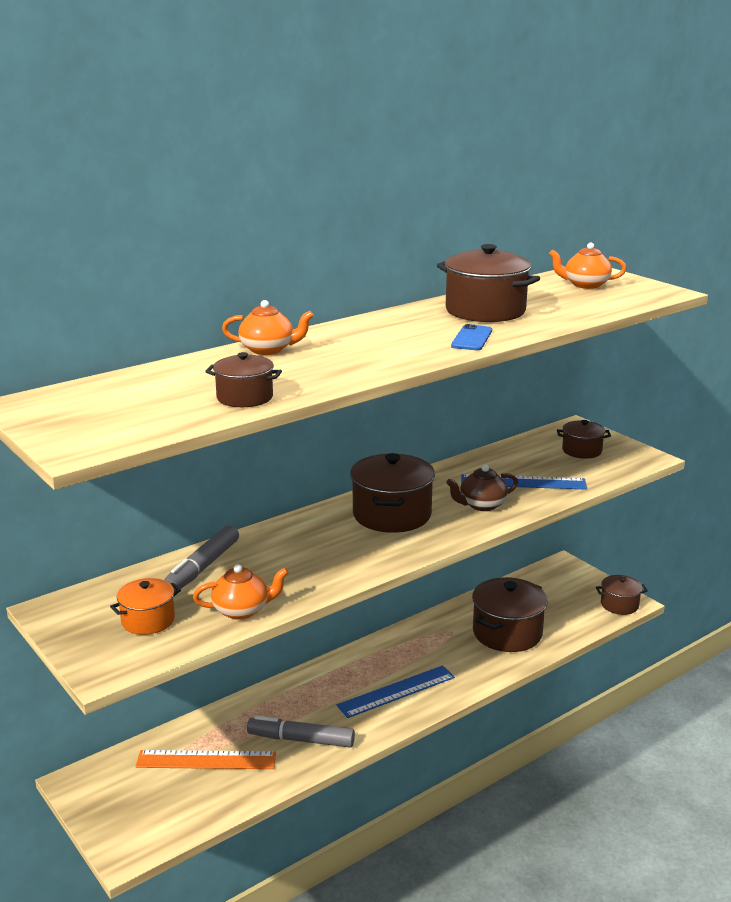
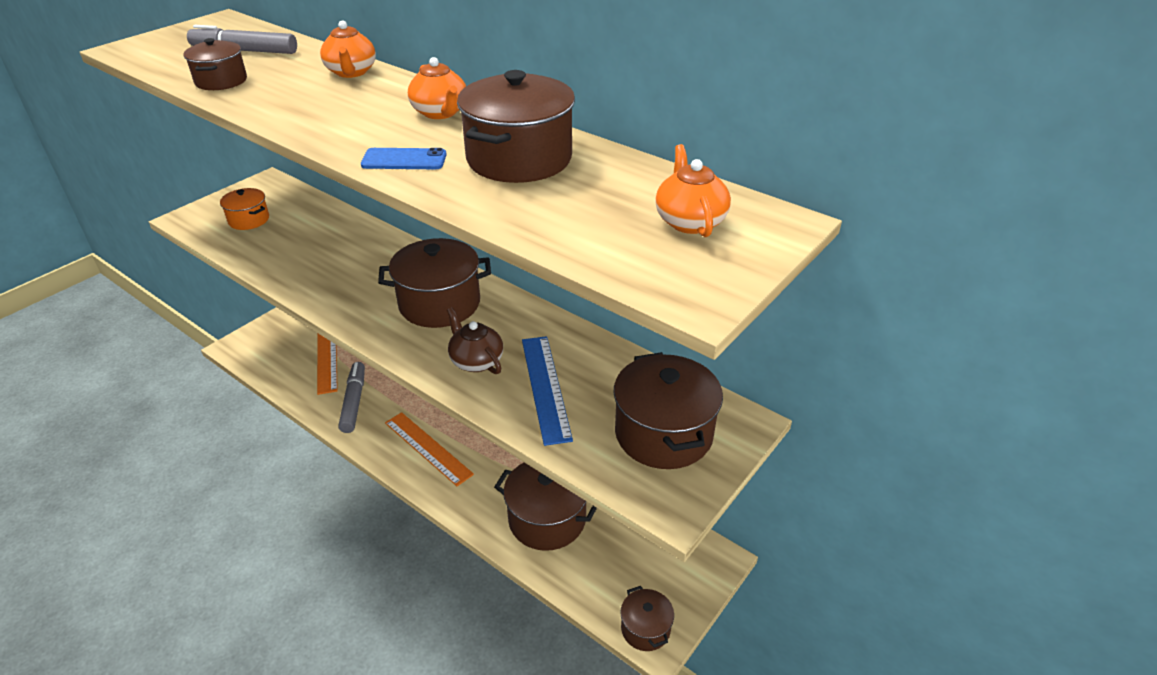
camera: 75 degrees right, 15 degrees up
grey marker [164,525,239,592] -> grey marker moved to [187,25,297,54]
orange teapot [193,564,289,620] -> orange teapot moved to [408,57,466,119]
blue ruler [337,665,455,718] -> orange ruler [385,412,474,486]
brown pot [557,420,611,459] -> brown pot [614,352,723,469], size x1.77

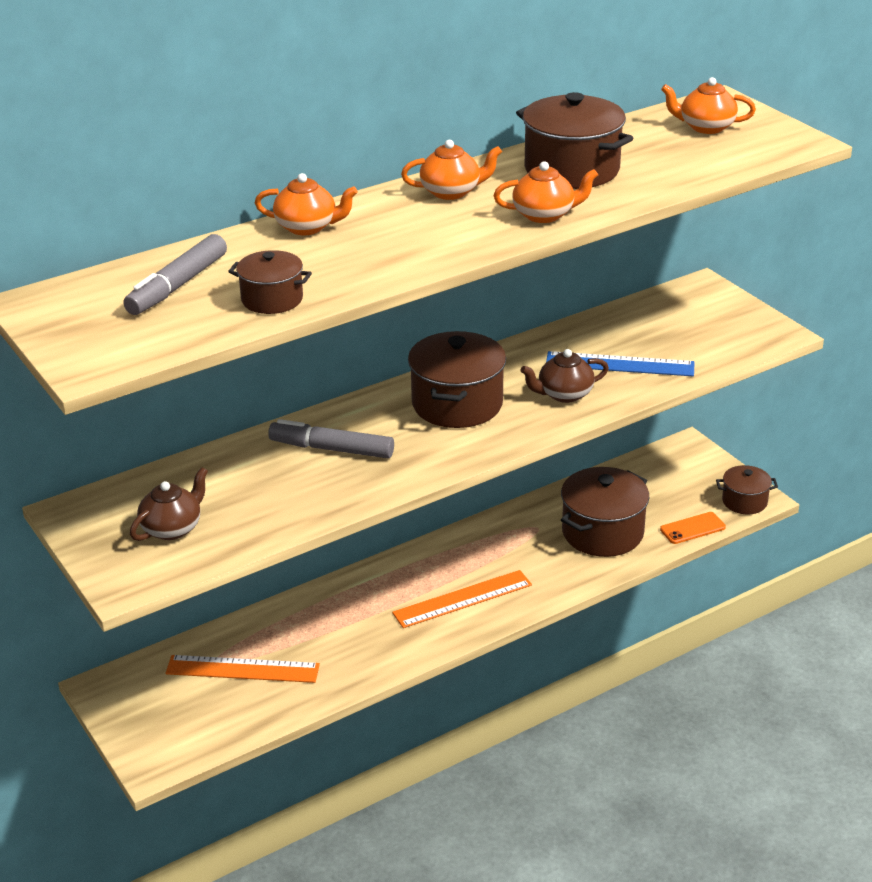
camera: 70 degrees left, 5 degrees down
orange pot [220,188,269,230] -> brown teapot [130,467,208,541]
grey marker [338,362,365,433] -> grey marker moved to [268,419,394,458]
blue phone [361,148,447,169] -> orange teapot [493,161,598,223]
brown pot [614,352,723,469] -> none
none -> orange phone [660,512,726,544]

